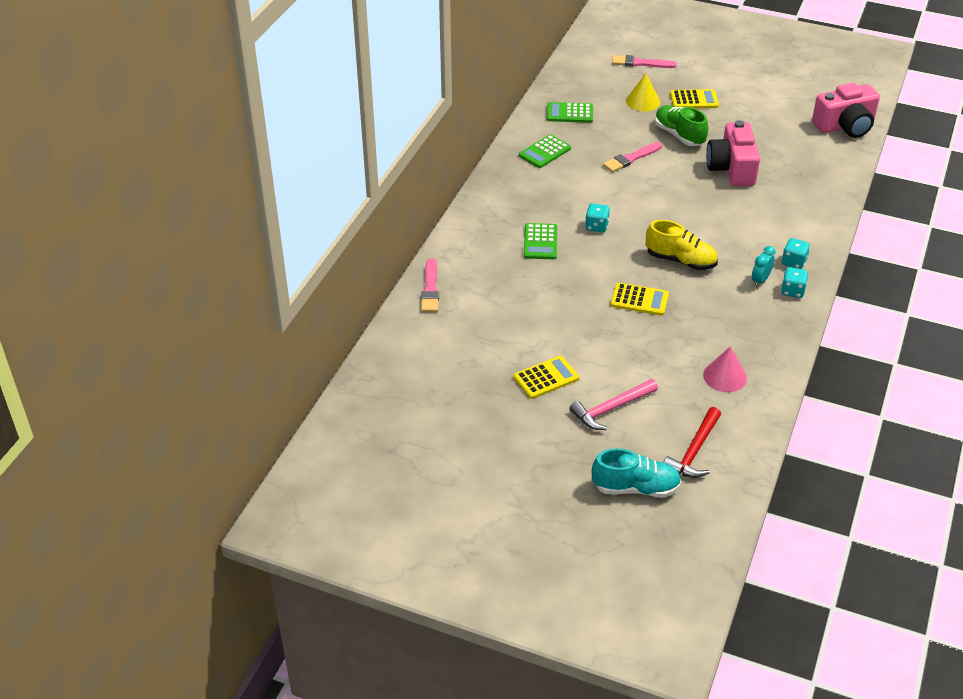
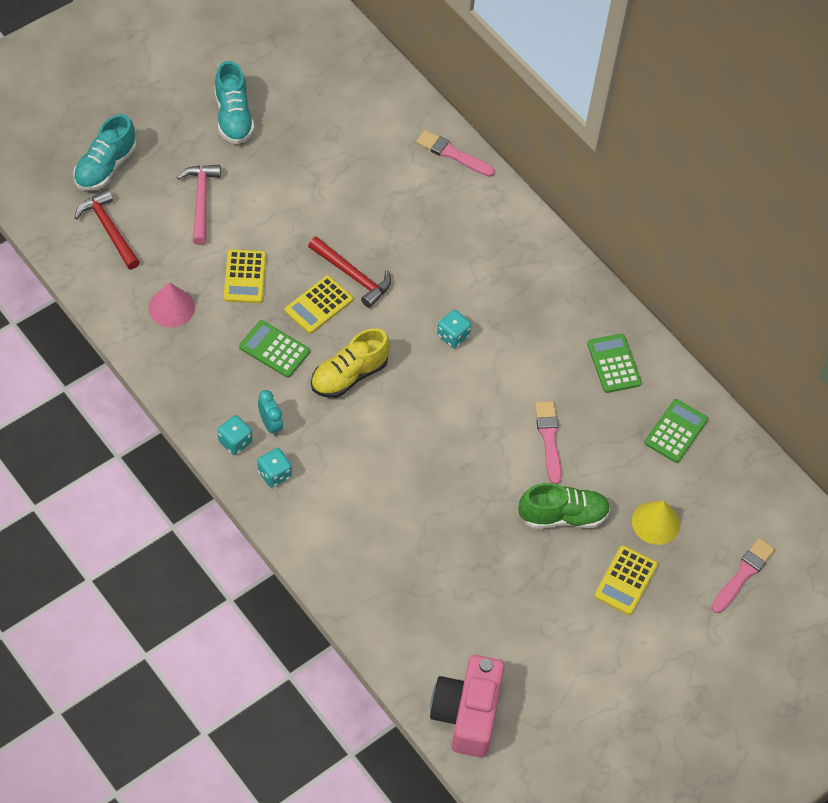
camera: 115 degrees right, 15 degrees up
yellow calculator [514,356,579,399] -> yellow calculator moved to [224,249,266,303]
green calculator [524,223,557,259] -> green calculator moved to [239,320,310,378]
pink camera [706,120,760,186] -> none
none -> turquoise shoe [214,61,254,144]
none -> red hammer [308,236,391,308]

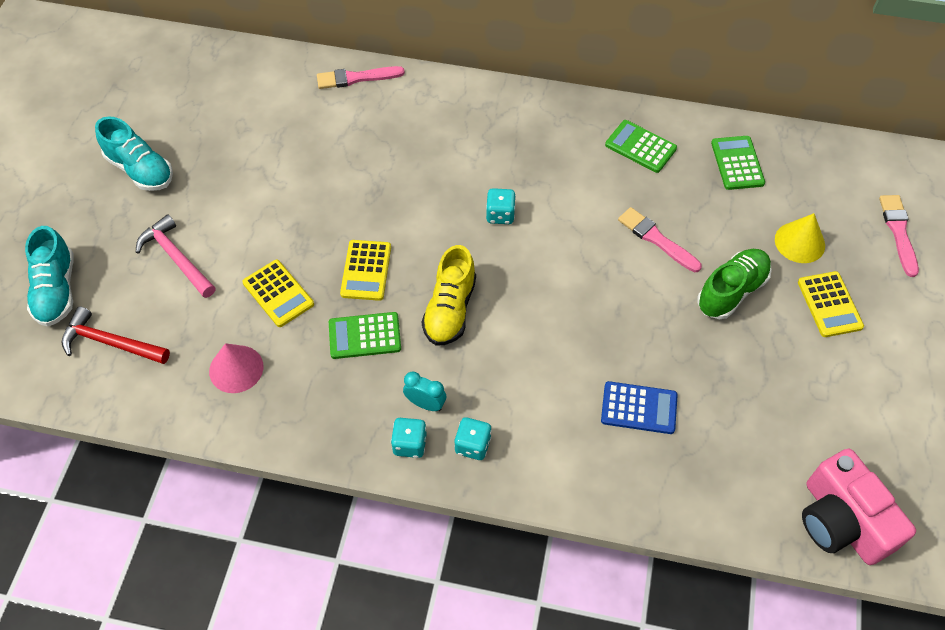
camera: 35 degrees left, 0 degrees up
red hammer [308,236,391,308] -> none
none -> blue calculator [601,381,678,434]

